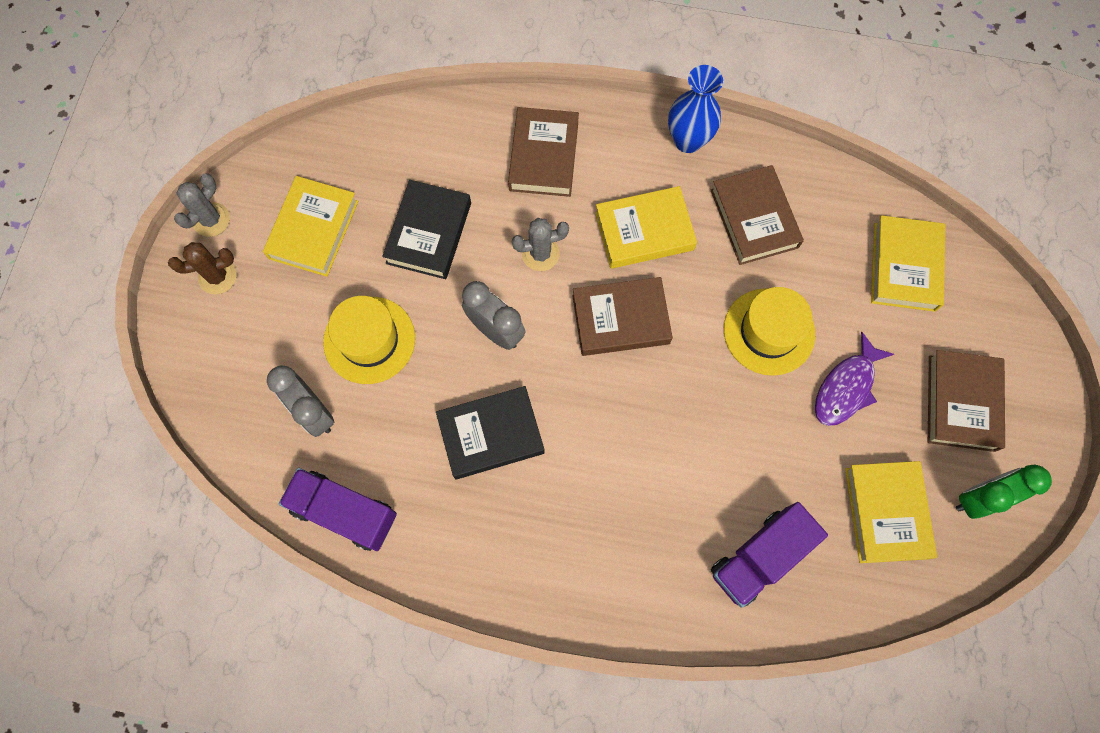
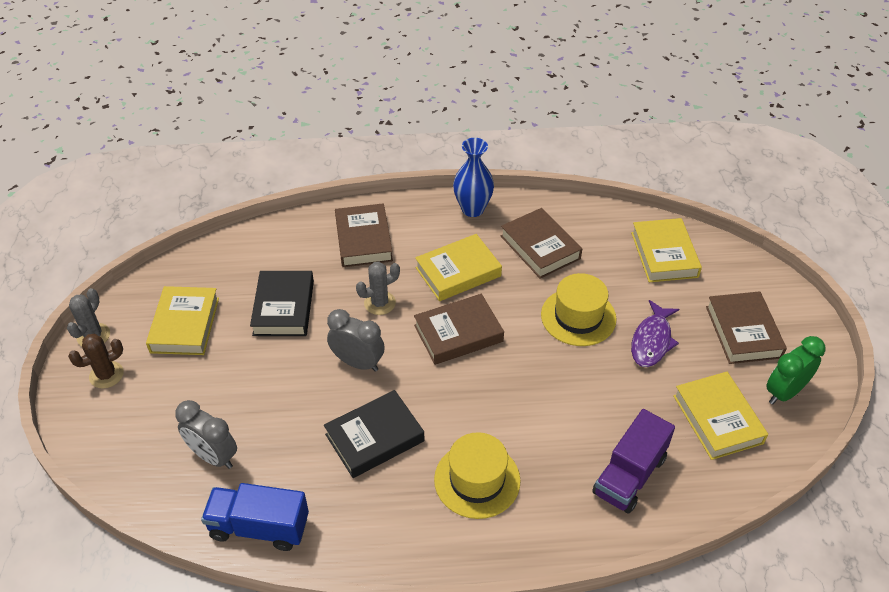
camera: 15 degrees left, 25 degrees down
purple truck [279,468,397,551] -> blue truck [201,483,309,551]
yellow hat [323,296,415,384] -> yellow hat moved to [434,432,521,519]

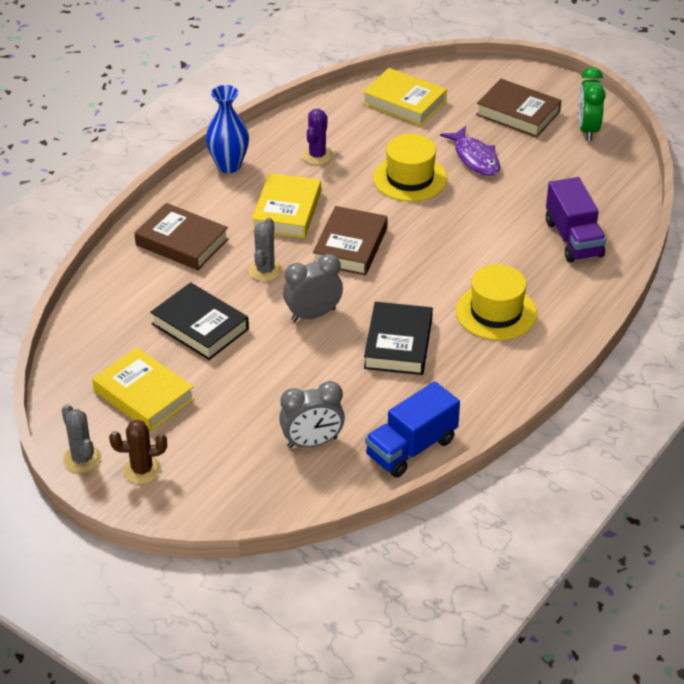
camera: 50 degrees left, 5 degrees down
brown cactus [68,334,124,388] -> brown cactus turned 75 degrees clockwise [109,420,167,484]
brown book [501,208,582,279] -> purple cactus [302,109,333,165]
yellow book [673,372,768,460] -> none

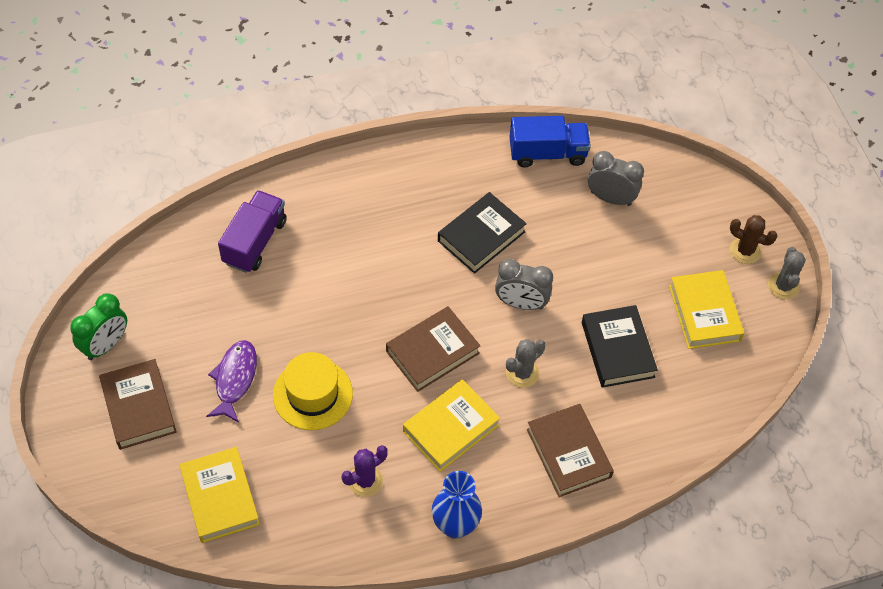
camera: 145 degrees left, 15 degrees up
yellow hat [456,264,537,340] -> none

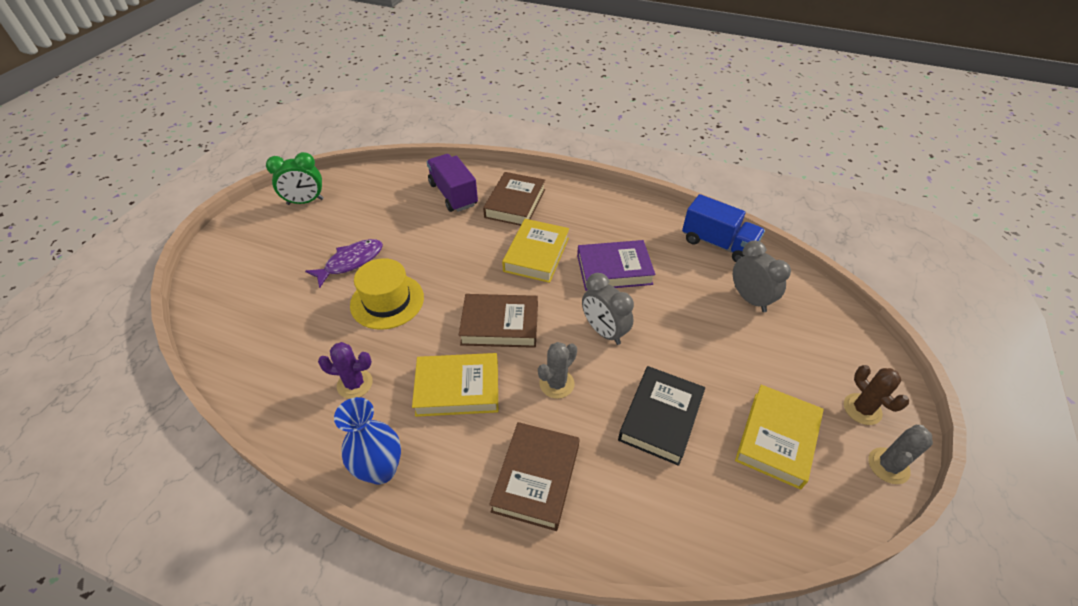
camera: 40 degrees right, 10 degrees down
brown book [99,359,177,450] -> brown book moved to [483,172,545,226]
yellow book [179,447,260,543] -> yellow book moved to [502,219,569,283]
purple truck [218,190,287,273] -> purple truck turned 90 degrees counterclockwise [427,154,478,212]
black book [438,192,527,274] -> purple book [577,240,656,291]
grey cactus [506,339,546,388] -> grey cactus turned 45 degrees counterclockwise [538,342,577,399]

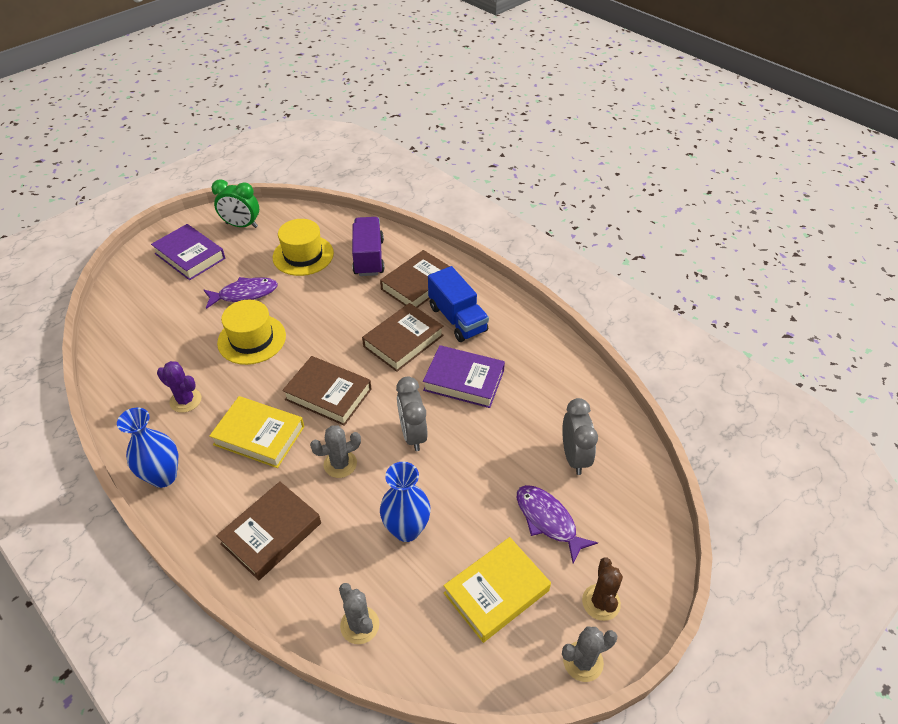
camera: 25 degrees right, 0 degrees up
yellow book [502,219,569,283] -> brown book [362,303,444,372]
black book [618,366,705,466] -> blue vase [380,462,430,542]
blue truck [682,194,765,262] -> blue truck moved to [428,266,489,342]
none -> purple book [151,224,225,280]
none -> yellow hat [273,219,334,276]
none -> grey cactus [339,583,379,644]
none -> purple fish [517,485,598,563]

